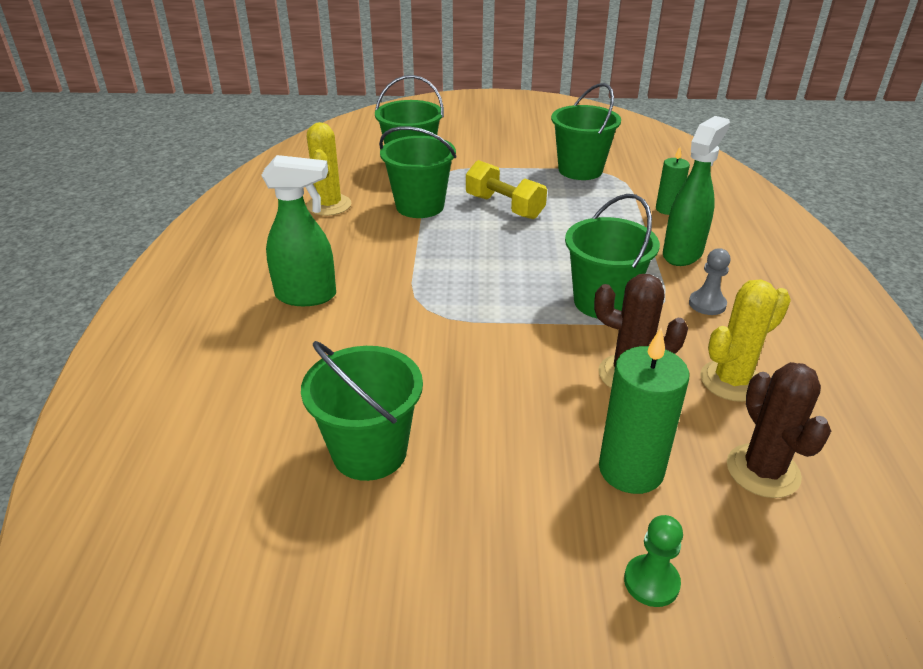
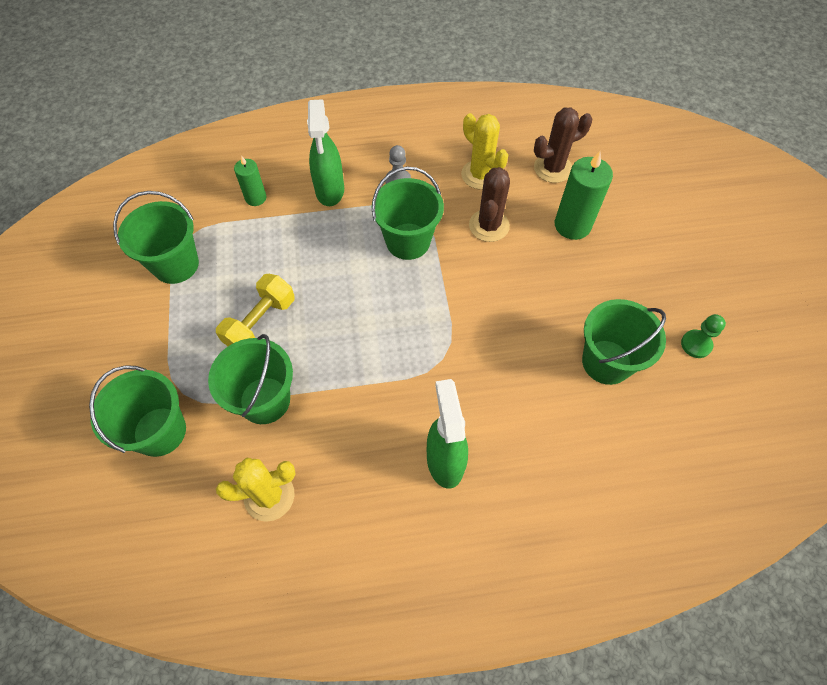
camera: 100 degrees left, 25 degrees up
green pawn [624,515,683,607] -> green pawn moved to [681,314,726,358]
green spray bottle [663,116,730,266] -> green spray bottle turned 120 degrees counterclockwise [307,100,344,206]

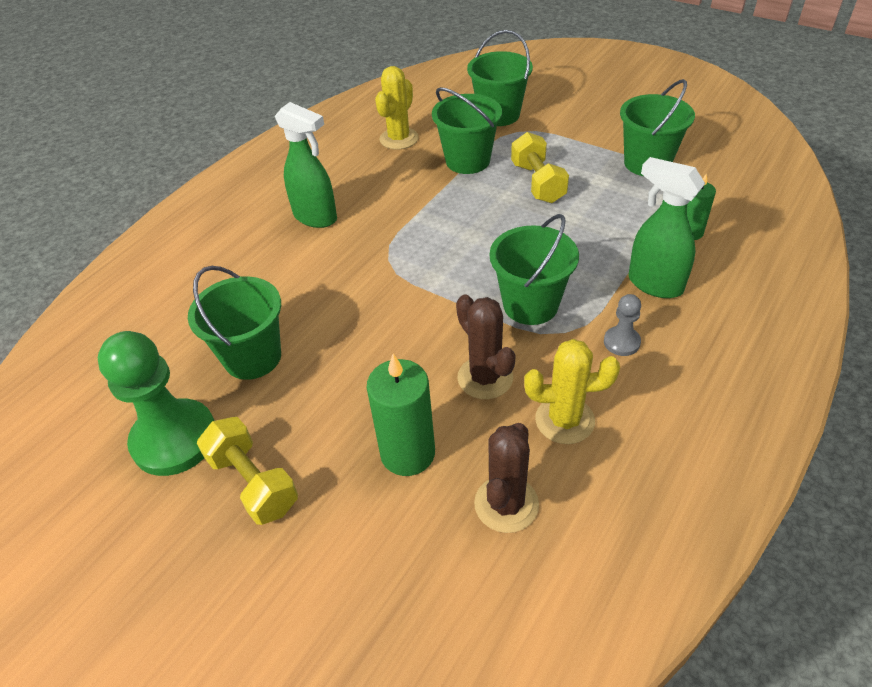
camera: 135 degrees right, 15 degrees down
green pawn [681,314,726,358] -> green pawn [98,331,215,476], size x2.18
none -> yellow dumbbell [197,417,298,525]

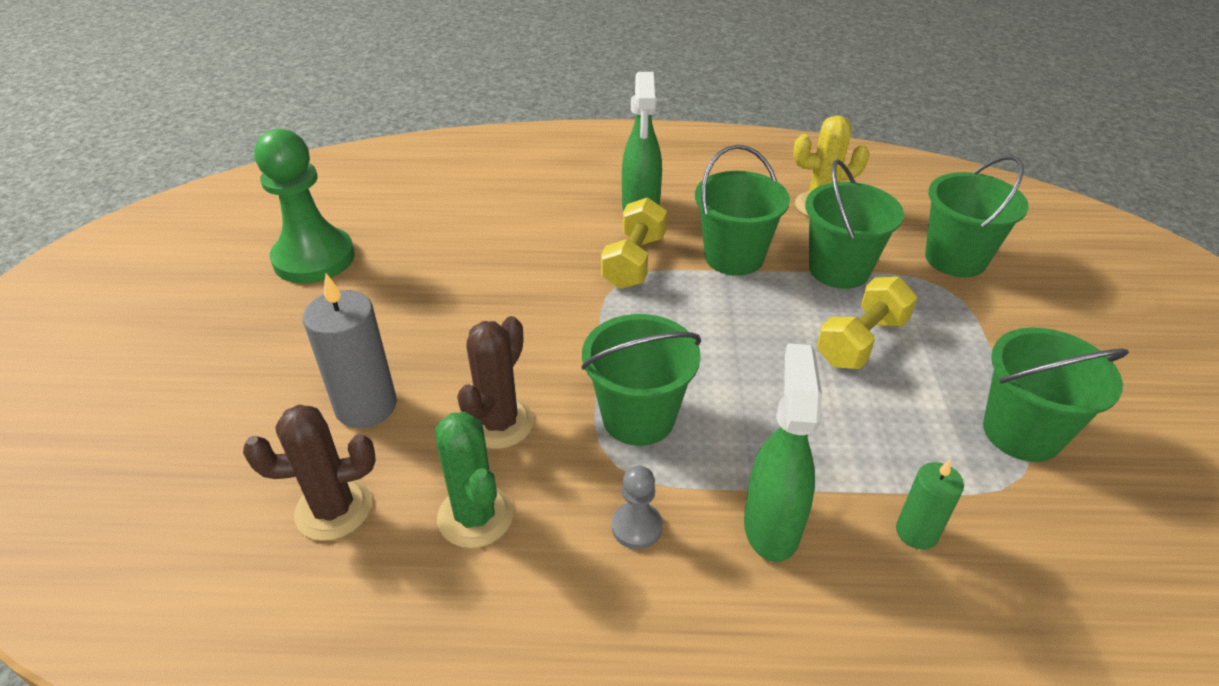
camera: 55 degrees right, 5 degrees down
green bucket [188,266,281,380] -> green bucket moved to [695,145,790,276]
yellow dumbbell [197,417,298,525] -> yellow dumbbell moved to [601,197,667,289]
green candle [366,354,435,476] -> grey candle [303,273,397,428]
yellow cactus [524,339,620,444] -> green cactus [435,412,513,548]

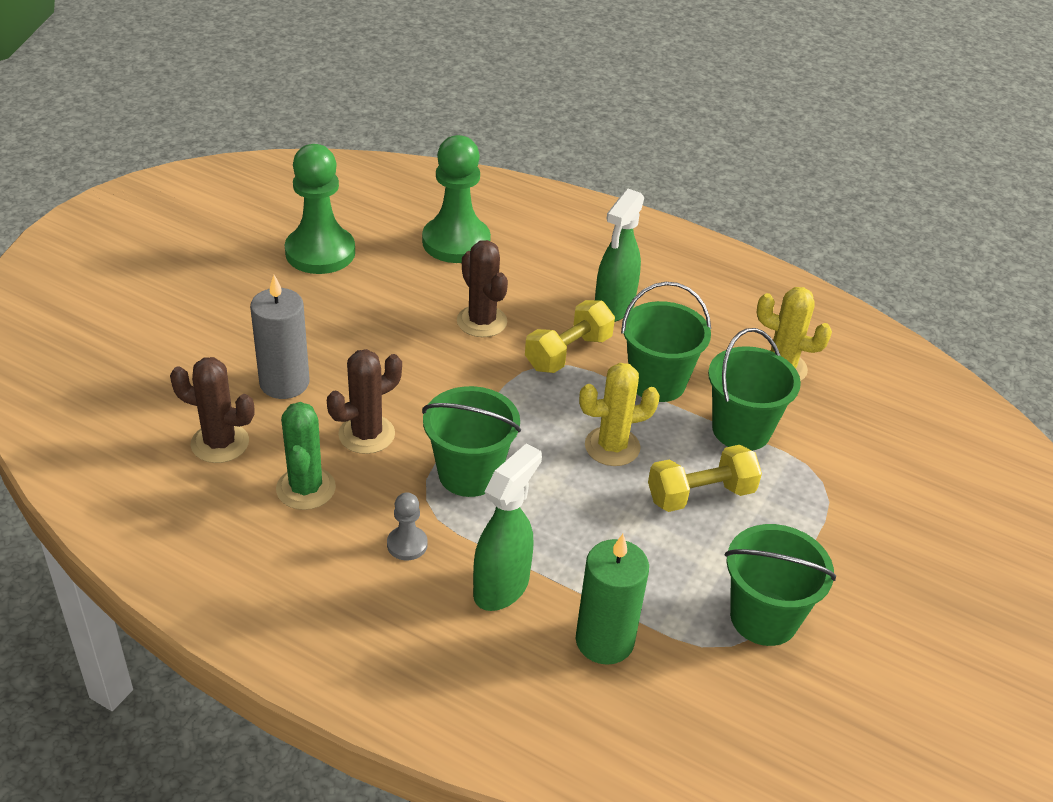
camera: 25 degrees right, 0 degrees up
green candle [896,460,964,550] -> green candle [576,534,649,665], size x1.69
green bucket [925,155,1029,277] -> none
none -> green pawn [422,135,491,263]
none -> brown cactus [457,240,508,337]
none -> yellow cactus [579,363,660,466]

